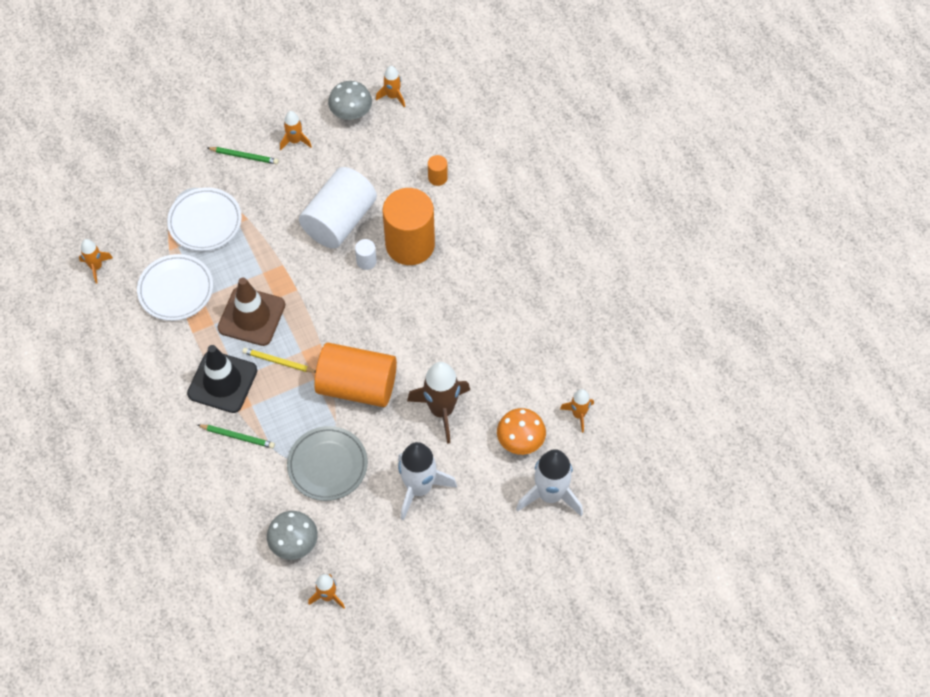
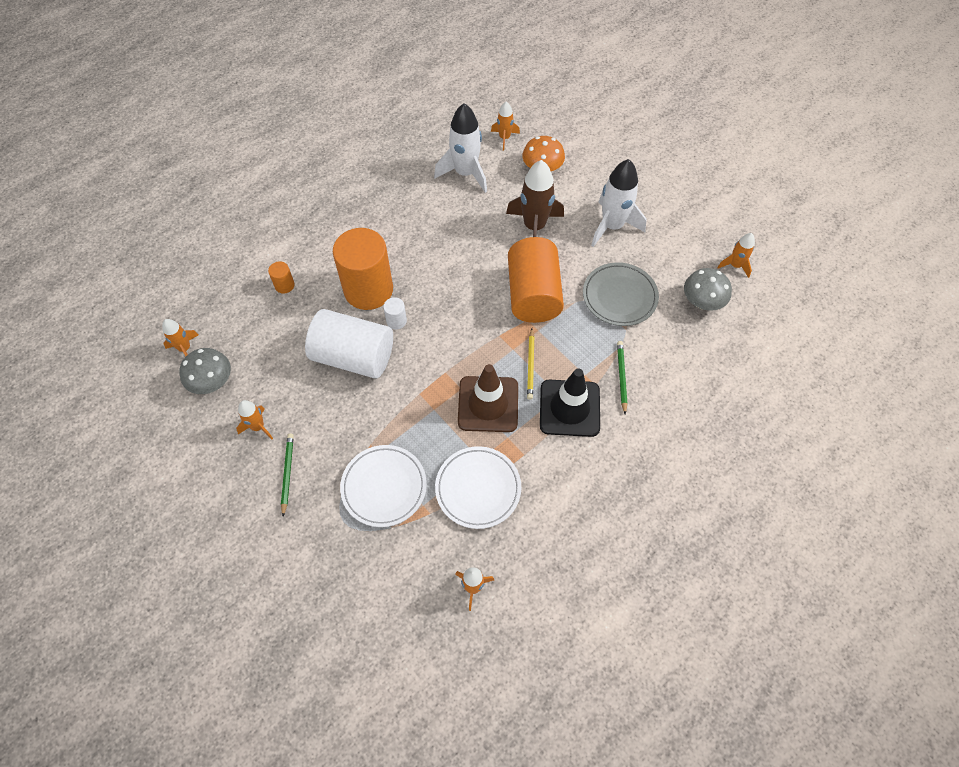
camera: 105 degrees left, 0 degrees up
white rocket [516,449,583,516] -> white rocket moved to [434,103,487,193]

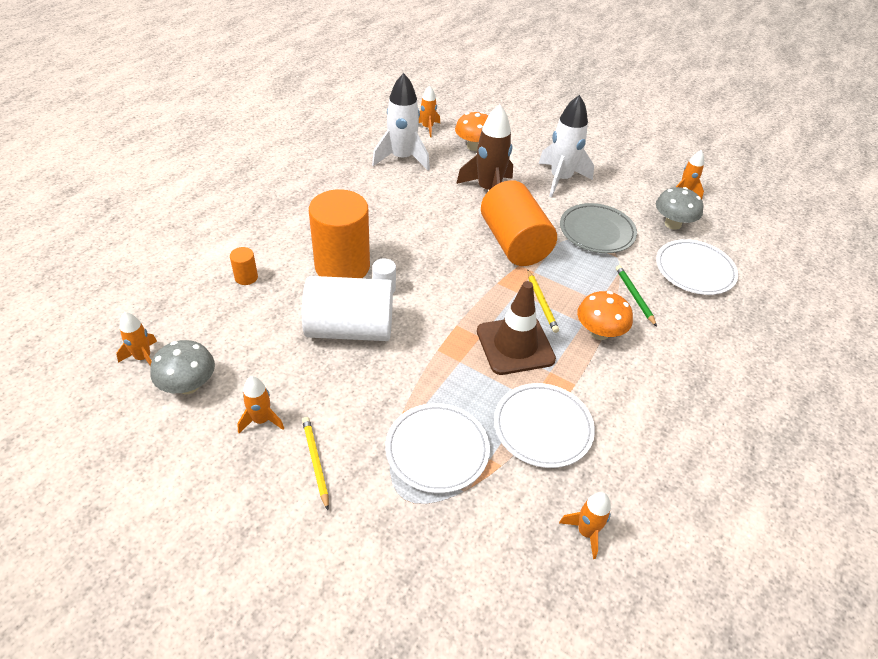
camera: 20 degrees left, 15 degrees down
green pencil [281,434,294,516] -> yellow pencil [302,417,329,510]
black traffic cone [540,368,600,437] -> orange mushroom [577,291,633,340]
none -> white plate [656,239,738,295]

